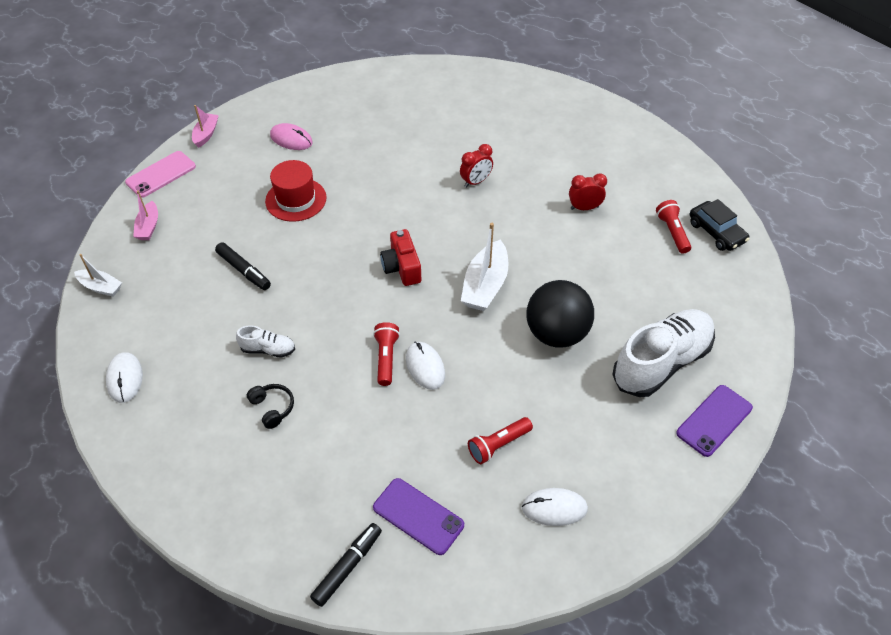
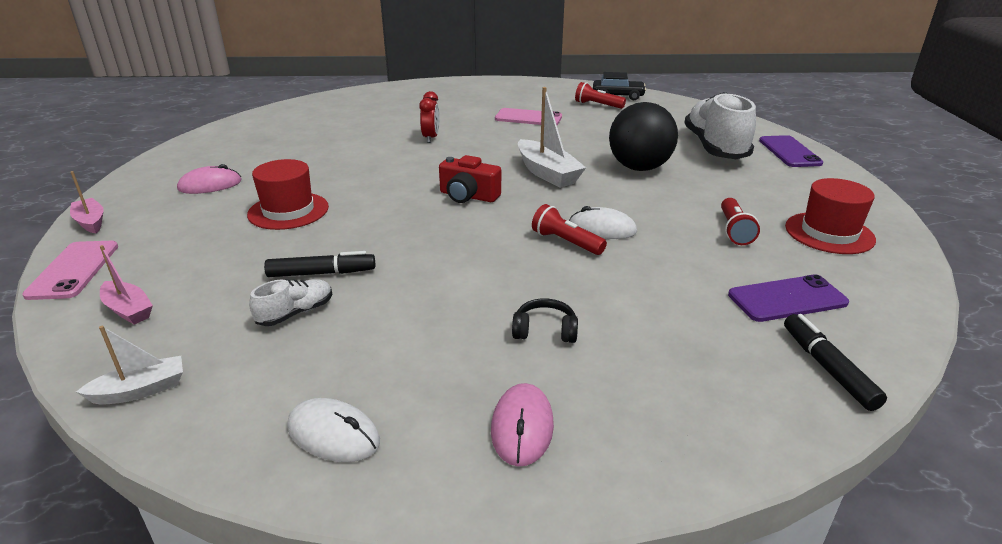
camera: 50 degrees left, 20 degrees down
white shoe [236,325,295,358] -> white shoe moved to [249,279,332,326]
white mouse [522,488,588,526] -> red hat [785,178,876,254]
red clock [569,173,607,210] -> pink phone [495,108,562,125]
none -> pink mouse [491,383,554,466]

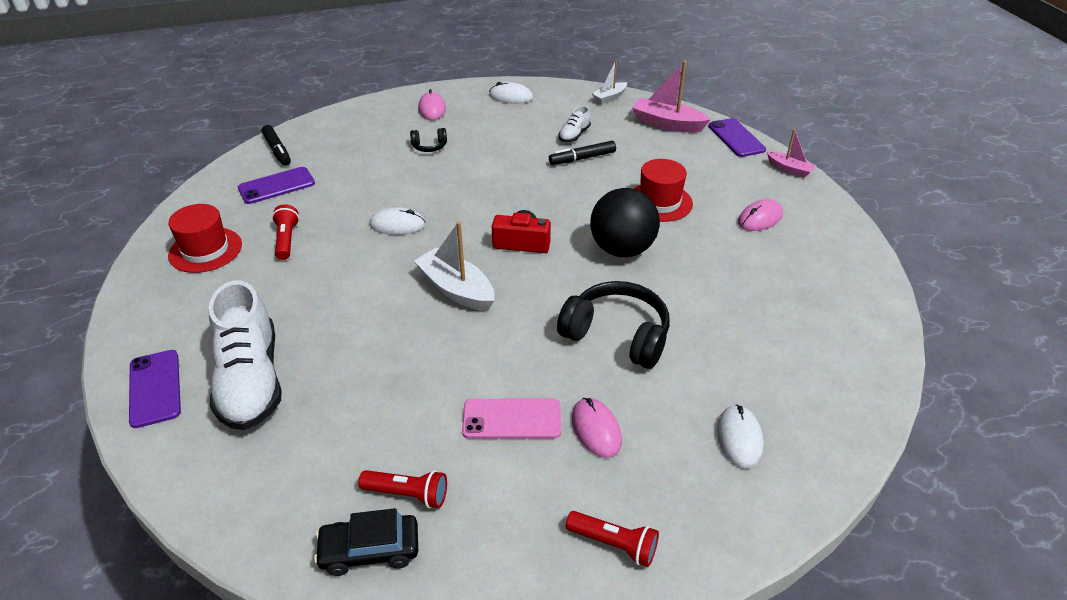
camera: 165 degrees right, 10 degrees up
pink phone [22,241,118,300] -> purple phone [708,118,766,157]
pink boat [100,245,153,325] -> pink boat [632,61,711,133], size x1.69
red clock [419,91,439,143] -> black headphones [557,281,670,369]
red flashlight [532,204,607,255] -> red flashlight moved to [566,511,659,567]
black ball [609,102,678,171] -> black ball moved to [590,188,660,257]
none -> pink mouse [572,398,622,458]
none -> white mouse [717,404,764,469]

